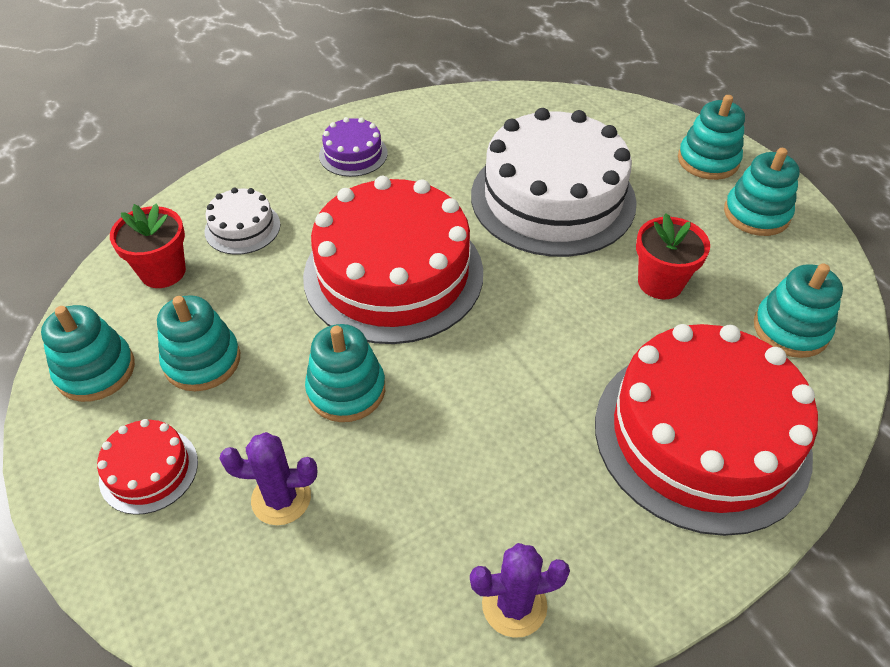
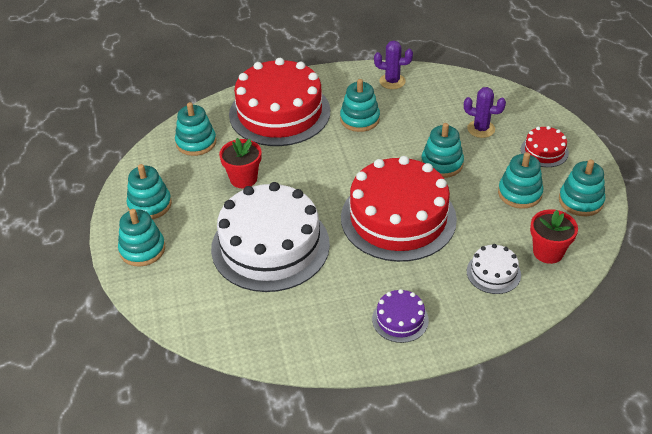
camera: 160 degrees left, 5 degrees down
none -> turquoise stacking toy [340,79,380,132]

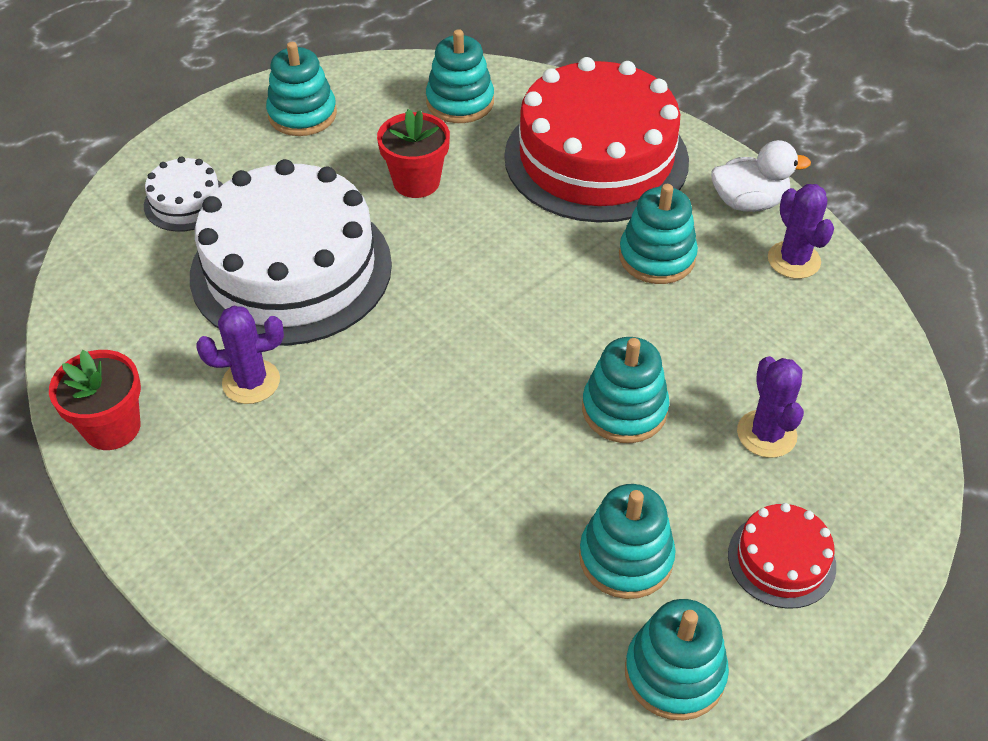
camera: 60 degrees right, 5 degrees up
turquoise stacking toy [118,209,165,267] -> none
red cake [341,156,457,262] -> none
purple cake [372,289,429,343] -> none
white cake [467,244,521,294] -> white cake moved to [144,156,223,232]
red flower pot [530,209,578,264] -> red flower pot moved to [49,350,141,450]
none -> purple cactus [196,306,284,404]
none -> white duck [711,140,811,212]

